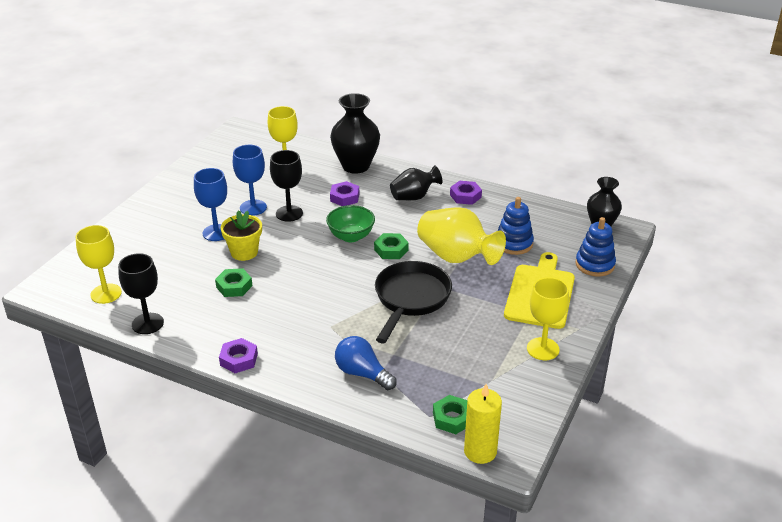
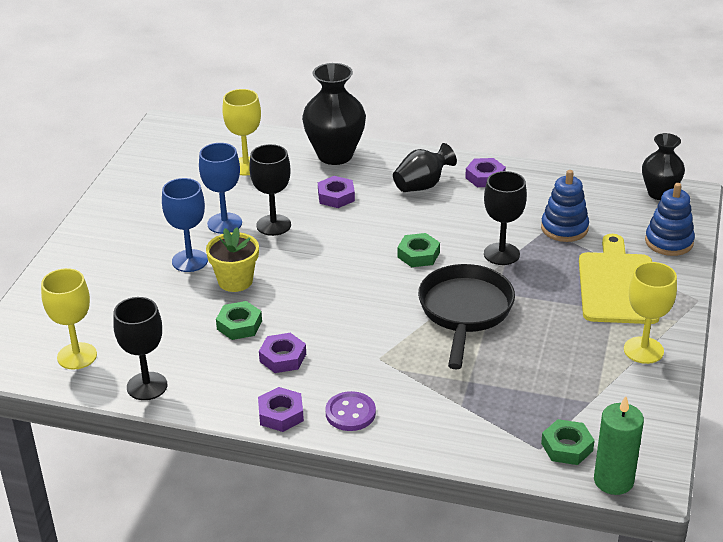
camera: 10 degrees left, 0 degrees up
green bowl [326,205,375,242] -> none
blue light bulb [335,336,397,390] -> none
yellow vase [417,207,506,265] -> black goblet [484,171,527,265]
yellow candle [464,384,502,464] -> green candle [594,396,644,495]
none -> purple nut [259,333,306,373]
none -> purple button [325,391,376,431]

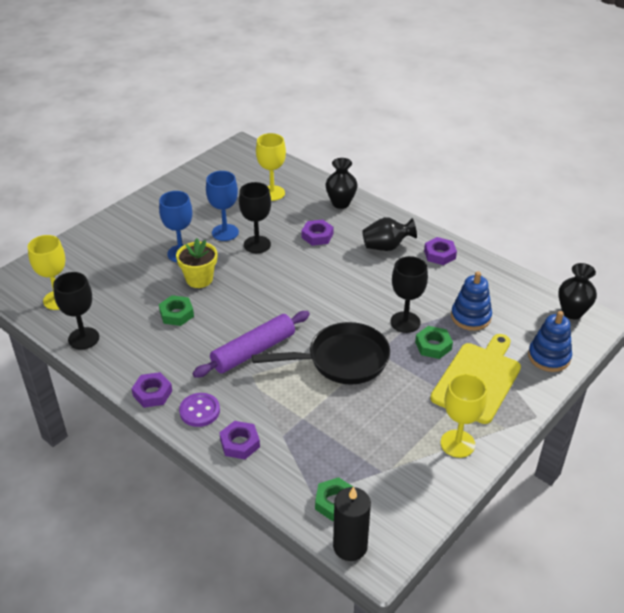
camera: 25 degrees right, 5 degrees up
purple nut [259,333,306,373] -> purple nut moved to [219,421,260,459]
black vase [302,63,366,165] -> black vase [325,158,358,209], size x0.64
green nut [397,233,440,267] -> green nut moved to [415,326,453,359]
black pan [418,264,515,369] -> black pan turned 45 degrees clockwise [252,322,390,385]
green candle [594,396,644,495] -> black candle [333,486,371,561]
none -> purple rolling pin [192,311,310,378]

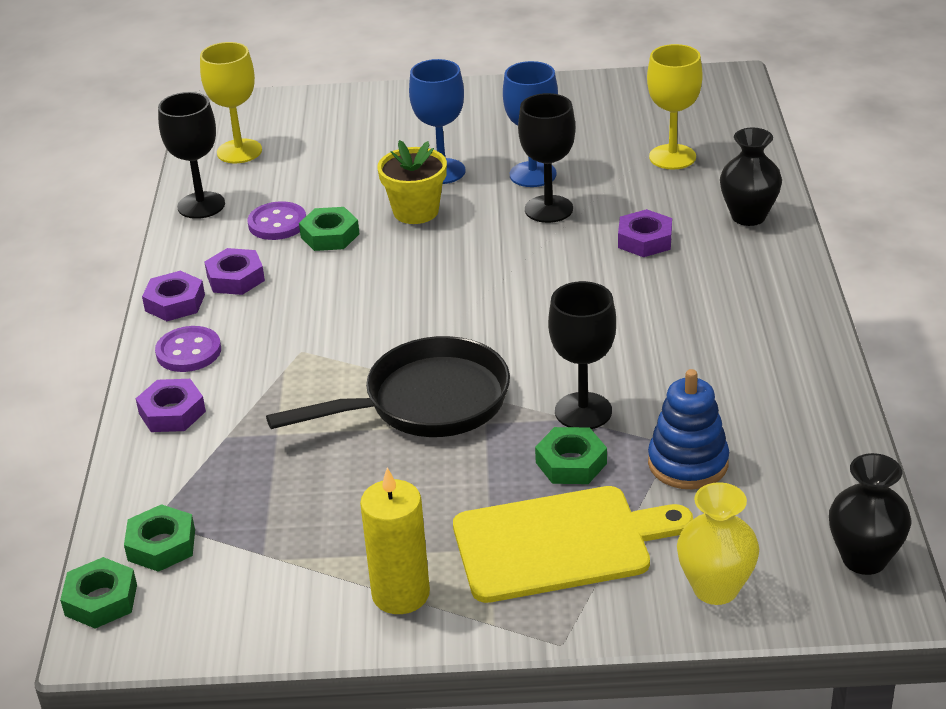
camera: 50 degrees right, 5 degrees down
purple rolling pin [192,311,310,378] -> none
black pan [252,322,390,385] -> black pan turned 60 degrees counterclockwise [266,336,510,437]
black candle [333,486,371,561] -> green nut [60,557,137,628]
black vase [362,217,417,251] -> none
purple nut [424,237,457,265] -> purple nut moved to [205,248,265,295]
yellow goblet [441,374,487,458] -> yellow candle [360,468,430,614]
blue stacking toy [528,311,572,372] -> yellow vase [677,482,759,605]
none -> purple button [248,201,306,240]

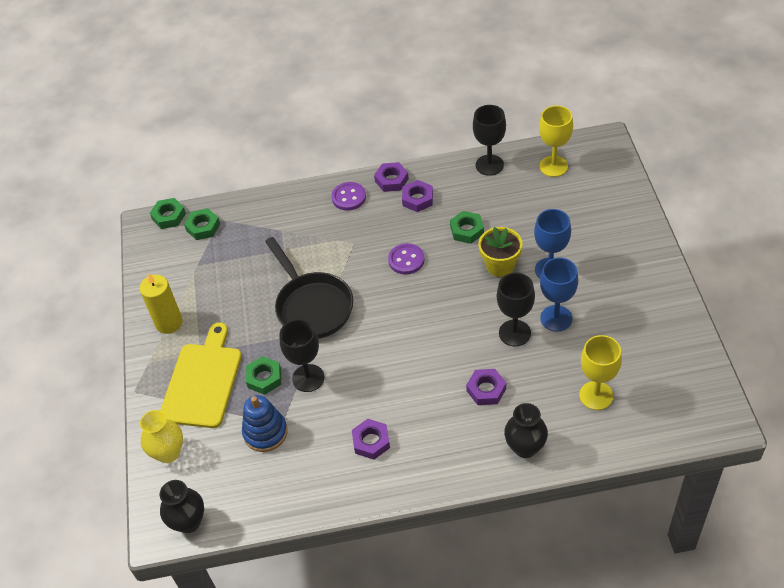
camera: 85 degrees right, 15 degrees up
purple nut [136,379,206,432] -> purple nut moved to [352,419,390,460]
purple button [248,201,306,240] -> purple button moved to [388,243,425,275]
yellow cutting board [453,486,693,603] -> yellow cutting board turned 150 degrees counterclockwise [160,323,242,428]

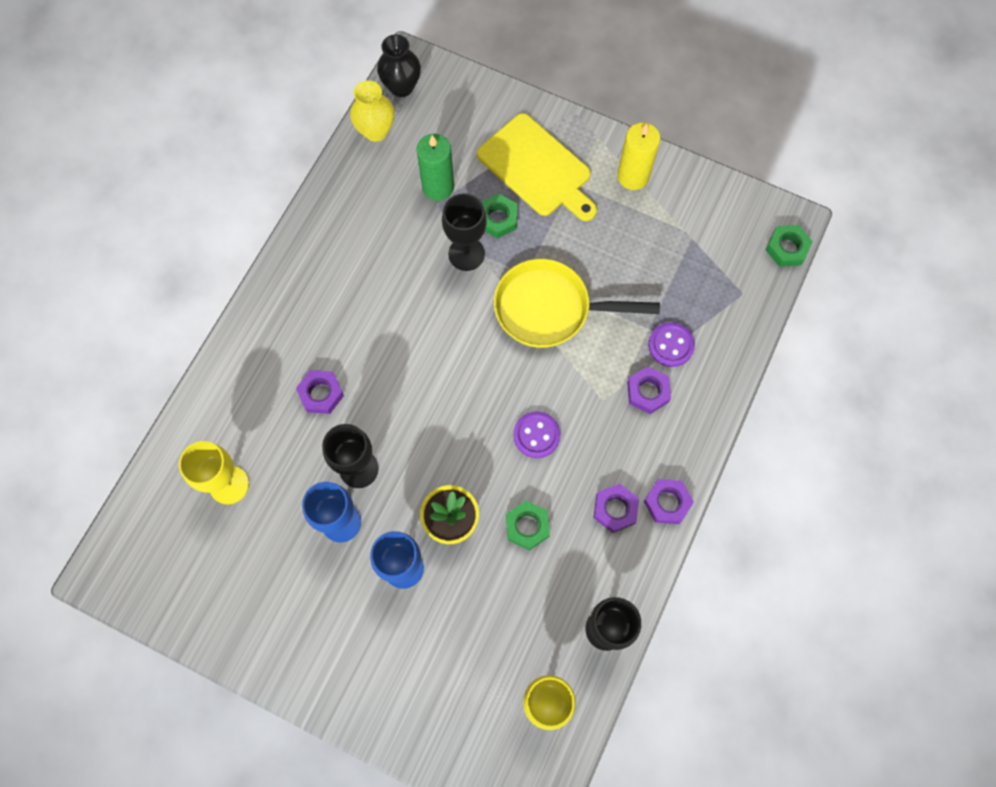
camera: 120 degrees right, 20 degrees up
yellow vase [140,410,183,463] -> yellow vase moved to [350,80,394,142]
green nut [184,208,220,240] -> none
blue stacking toy [242,395,288,452] -> green candle [416,134,454,201]
black pan [265,237,353,339] -> yellow pan [494,259,660,348]
purple button [332,182,366,211] -> purple button moved to [648,322,695,367]
purple nut [352,419,390,460] -> purple nut moved to [627,366,671,414]
black vase [504,403,548,458] -> none

